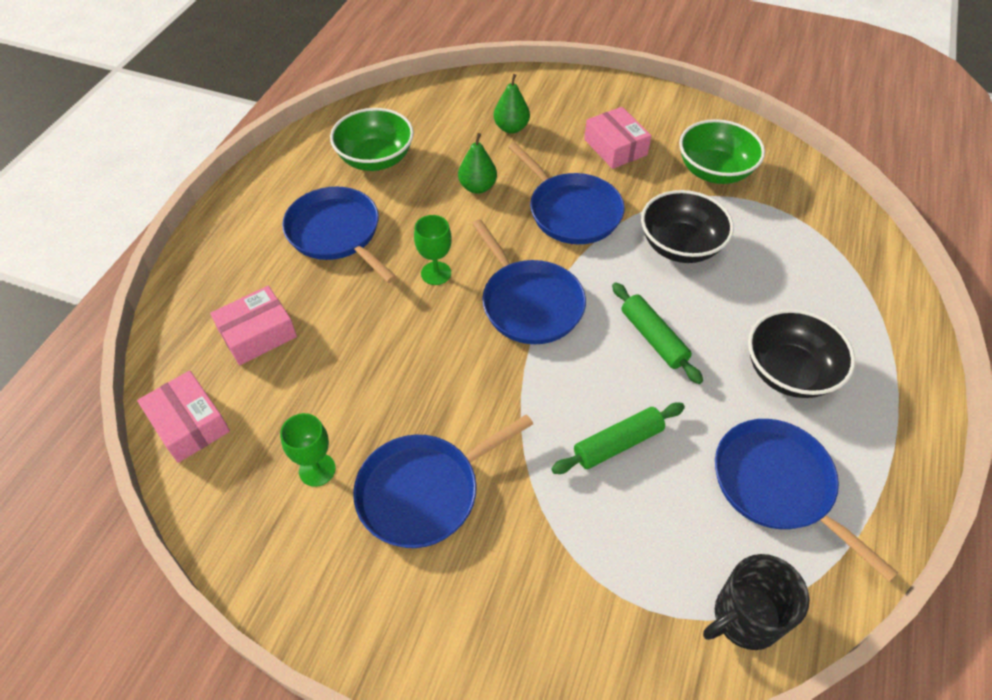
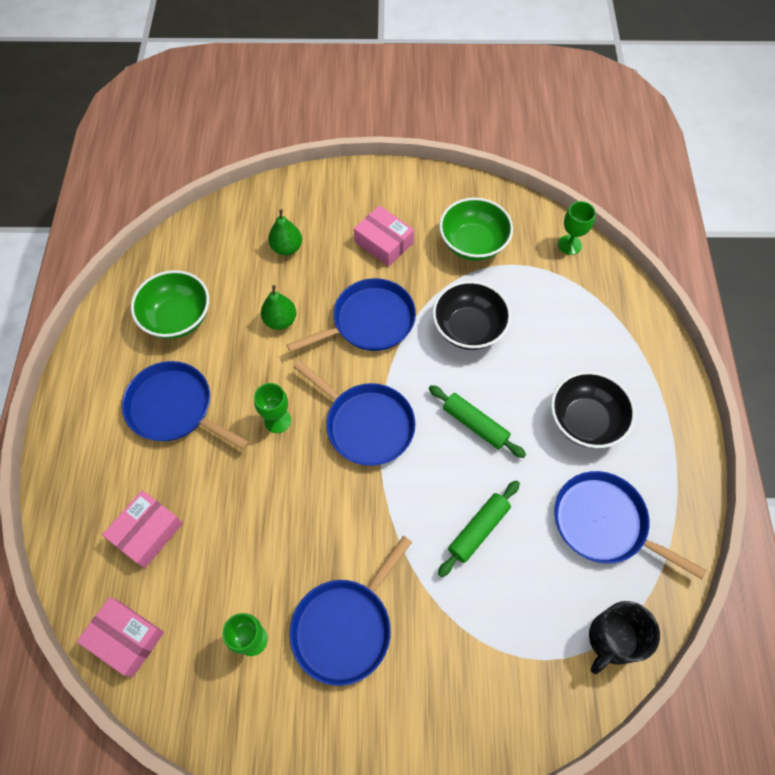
camera: 20 degrees left, 10 degrees up
blue pan [508,142,625,244] -> blue pan turned 60 degrees counterclockwise [286,278,416,352]
none -> green goblet [558,201,596,255]

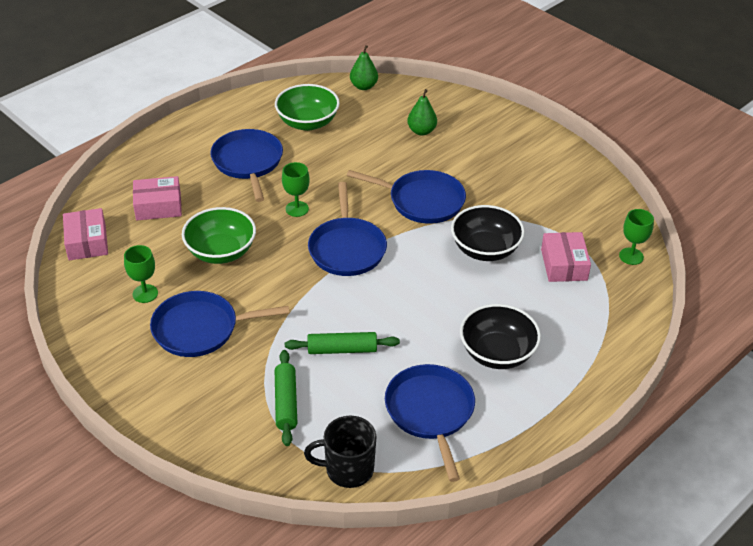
camera: 45 degrees right, 20 degrees down
green pear [261,285,296,330] -> green pear moved to [350,45,378,90]
pink box [354,205,414,266] -> pink box moved to [541,232,591,282]
green rolling pin [429,385,526,458] -> green rolling pin moved to [275,350,297,446]
green bowl [439,198,513,261] -> green bowl moved to [182,207,256,264]

